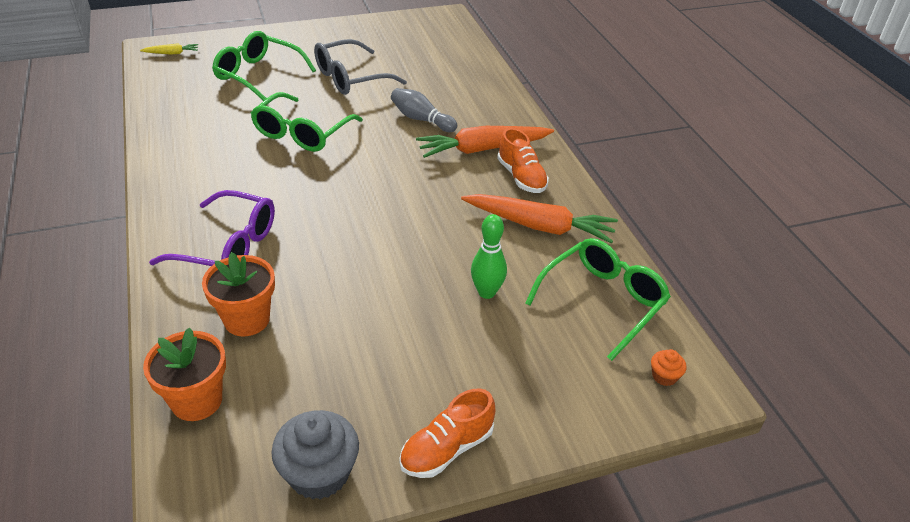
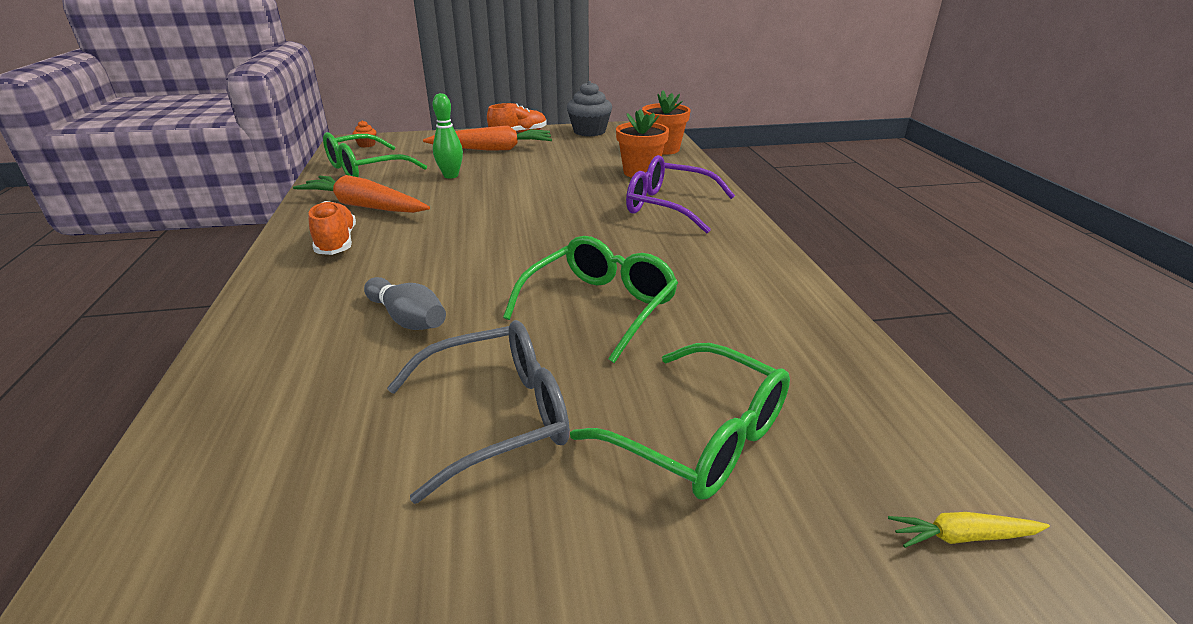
camera: 170 degrees left, 10 degrees down
orange carrot [416,126,554,158] -> orange carrot moved to [423,126,552,151]

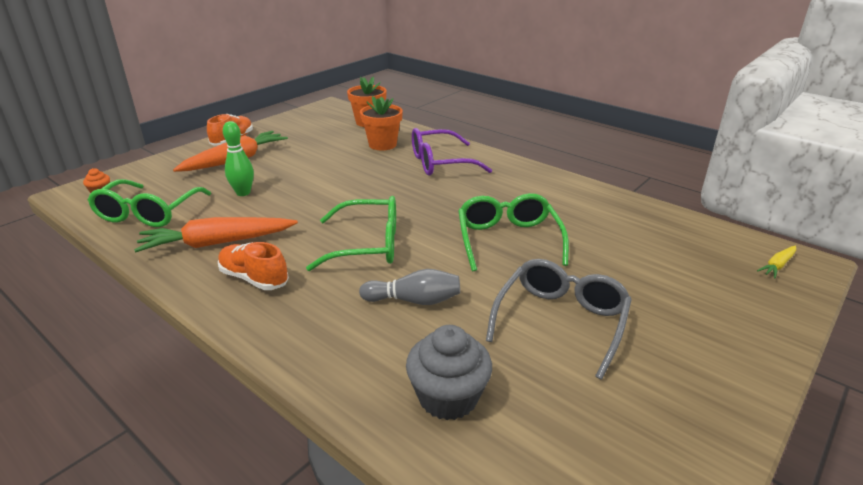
camera: 40 degrees left, 0 degrees up
grey cupcake [567,81,612,136] -> grey cupcake moved to [406,325,492,420]
green glasses [570,343,790,500] -> green glasses moved to [306,196,396,271]

